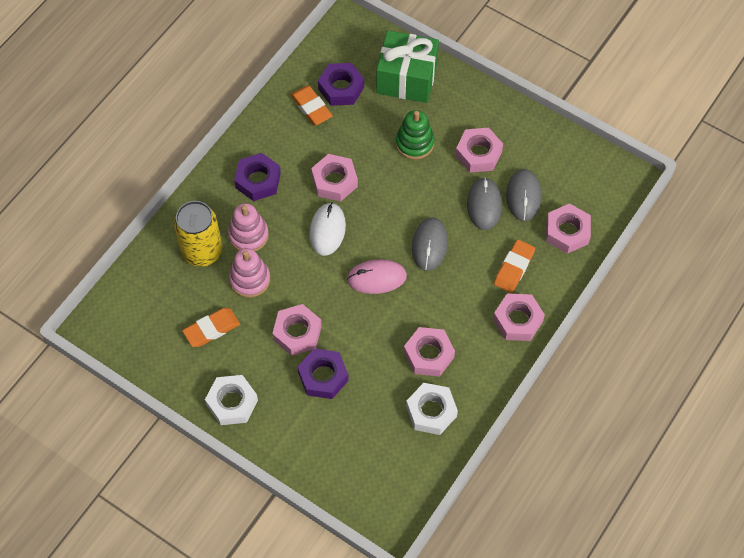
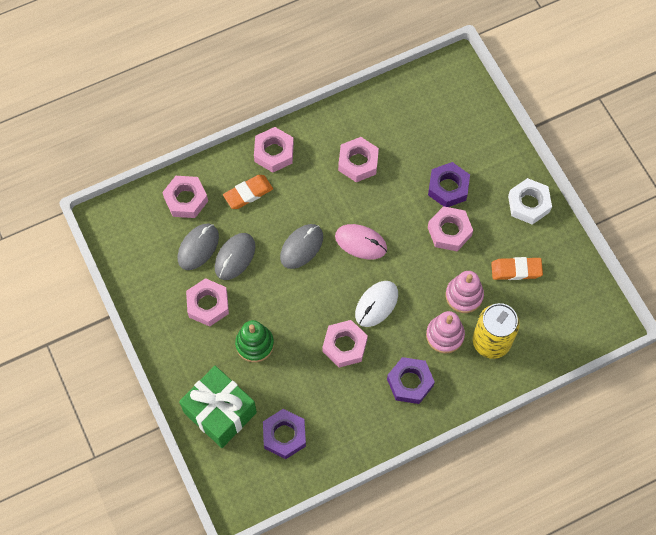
camera: 150 degrees left, 5 degrees up
orange eraser [291,86,333,125] -> none
white nut [406,383,458,435] -> none

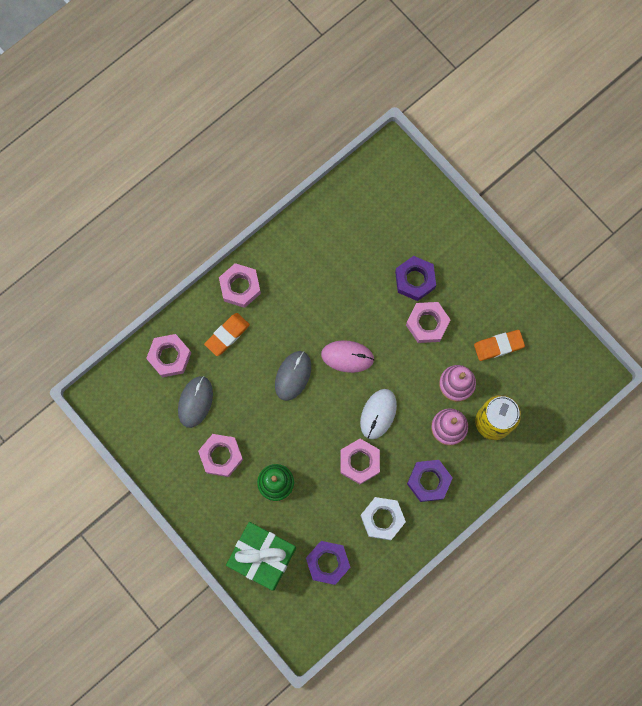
camera: 15 degrees left, 10 degrees up
grey mouse [215,233,255,280] -> none
pink nut [338,137,379,182] -> none
white nut [508,178,552,225] -> white nut moved to [361,497,406,540]

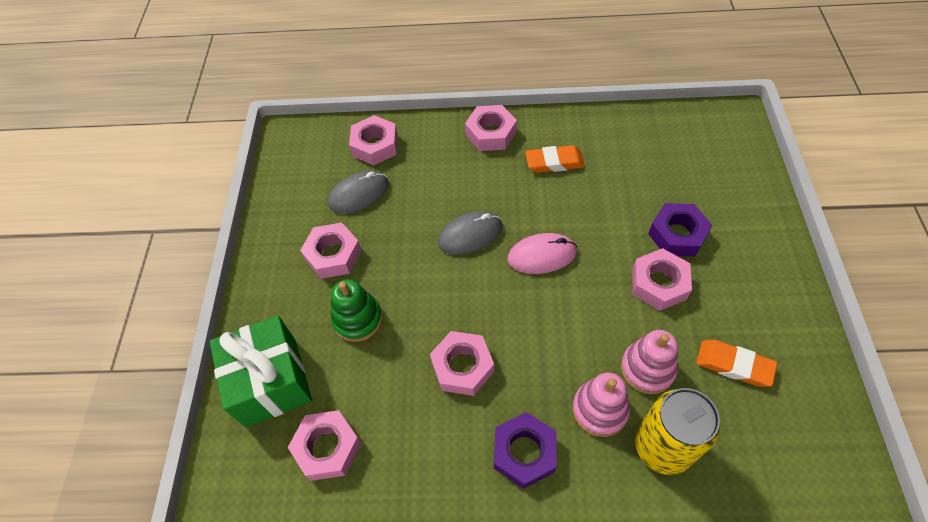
camera: 45 degrees right, 20 degrees down
orange eraser [204,313,250,356] -> orange eraser moved to [525,145,585,173]
purple nut [306,541,351,585] -> pink nut [288,410,361,481]
pink mouse [321,340,374,373] -> pink mouse turned 60 degrees counterclockwise [507,233,577,274]
white mouse [360,389,397,439] -> none
white nut [361,497,406,540] -> none

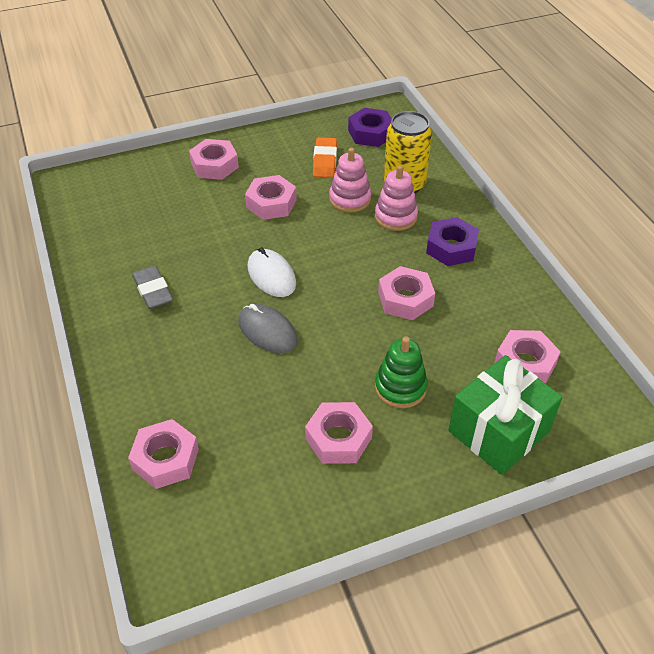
camera: 115 degrees left, 10 degrees down
grey mouse [328,171,389,213] -> none
pink nut [465,105,517,151] -> pink nut moved to [189,139,239,180]
pink mouse [507,233,577,274] -> white mouse [247,247,296,297]
orange eraser [525,145,585,173] -> grey eraser [132,266,173,309]
purple nut [648,203,712,257] -> purple nut moved to [348,108,392,147]

